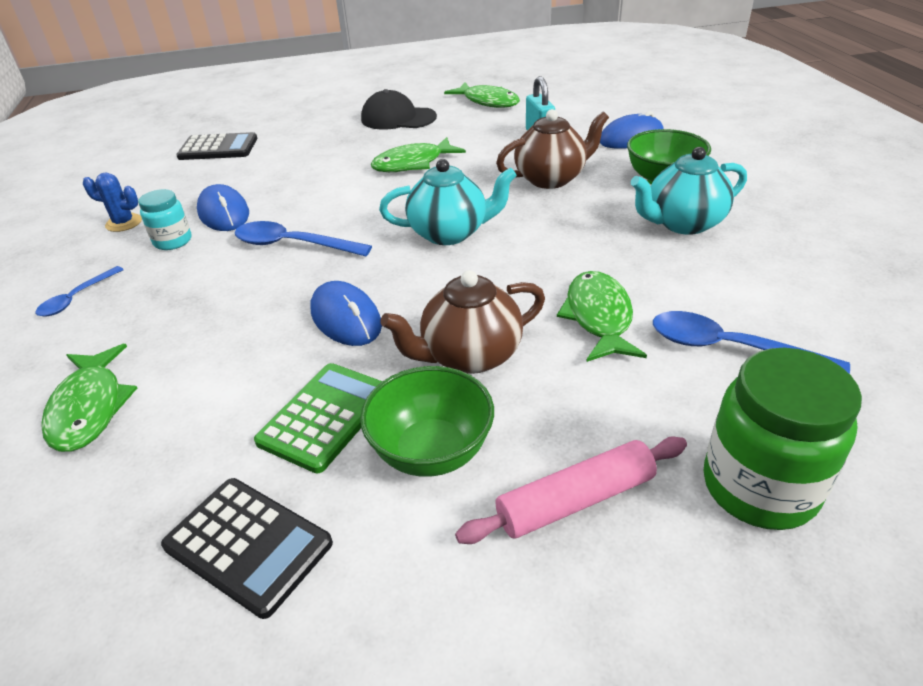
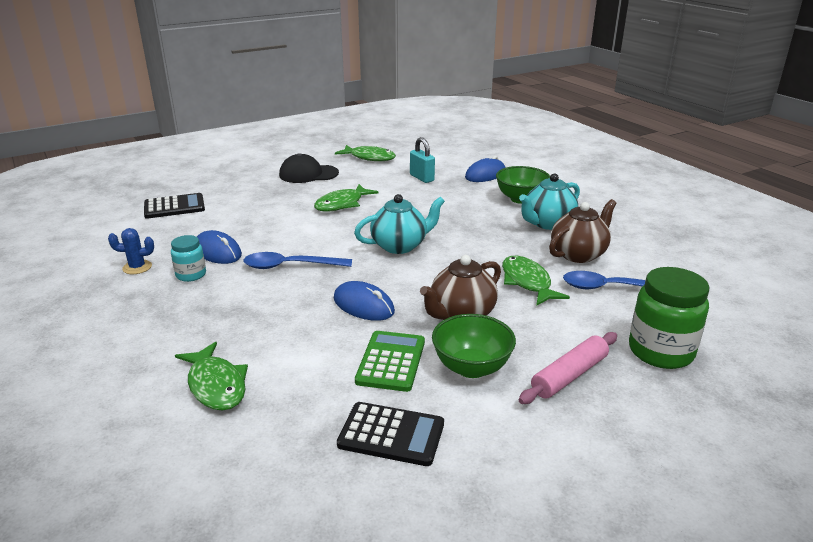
camera: 20 degrees left, 10 degrees down
blue spoon [36,266,124,317] -> none
brown teapot [496,109,609,189] -> brown teapot moved to [549,199,616,263]

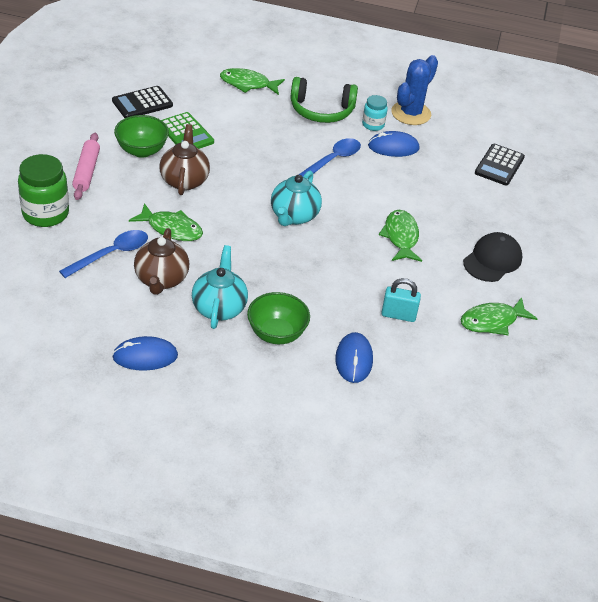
camera: 130 degrees right, 15 degrees up
blue cactus [108,228,154,274] -> blue cactus [391,55,438,125], size x1.87
blue mouse [334,281,395,321] -> blue mouse moved to [112,336,178,371]
none -> green headphones [290,77,358,123]

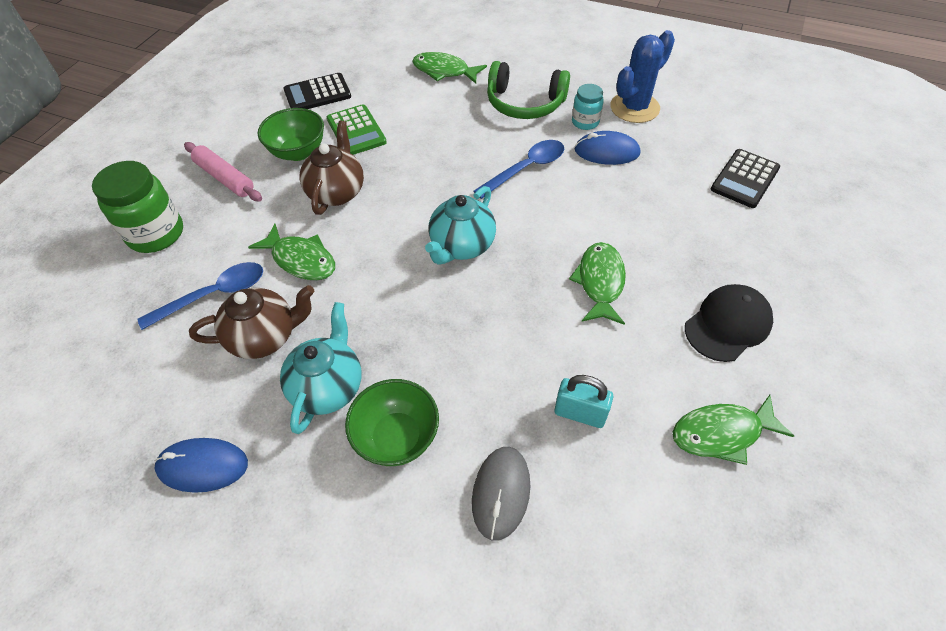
camera: 15 degrees right, 10 degrees up
pink rolling pin [72,133,100,200] -> pink rolling pin turned 60 degrees counterclockwise [184,142,262,201]
brown teapot [134,228,189,295] -> brown teapot turned 120 degrees counterclockwise [189,285,315,359]
blue mouse [335,332,373,383] -> grey mouse [472,447,530,540]

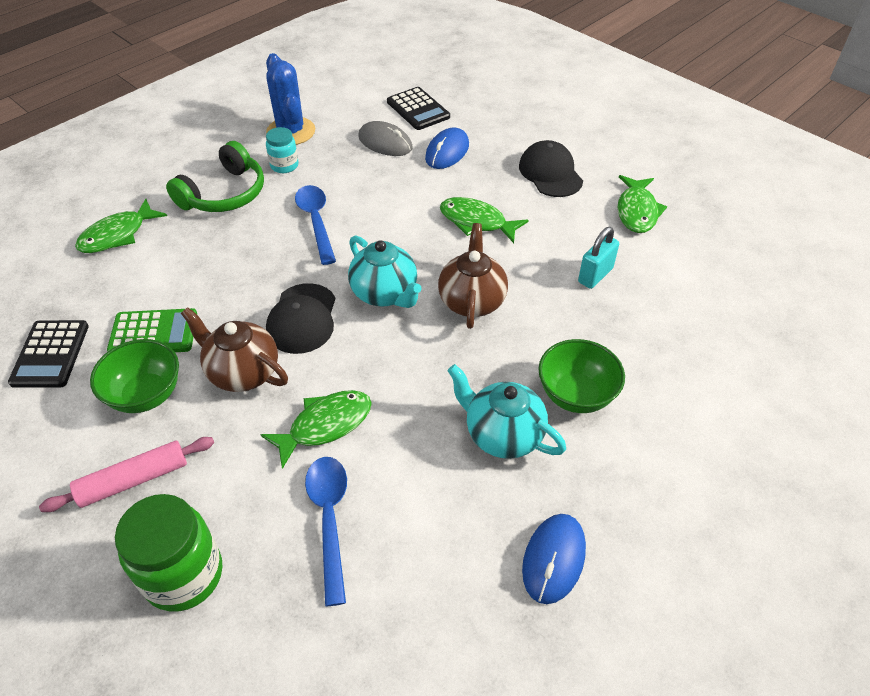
camera: 70 degrees left, 5 degrees down
brown teapot [189,285,315,359] -> brown teapot moved to [438,223,508,329]
grey mouse [472,447,530,540] -> grey mouse moved to [358,121,412,156]
blue mouse [575,131,640,165] -> blue mouse moved to [425,127,469,169]
none -> black cap [266,283,336,354]

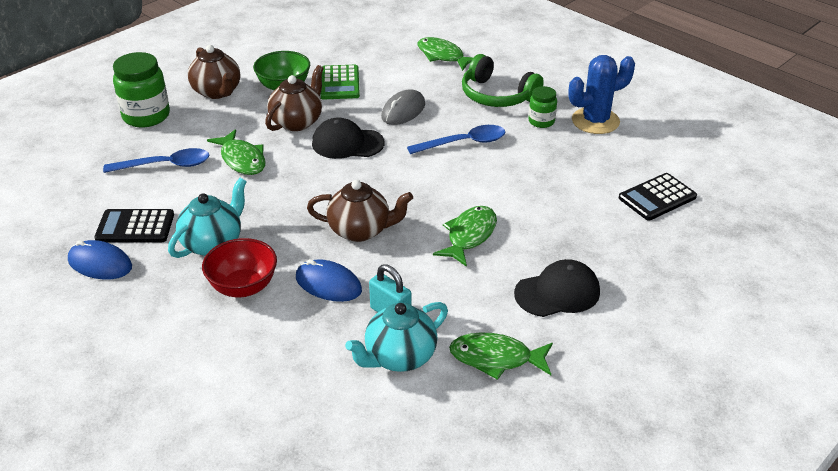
camera: 90 degrees right, 10 degrees down
black calculator [8,320,89,388] -> black calculator moved to [94,209,174,243]
pink rolling pin [39,437,214,512] -> brown teapot [188,45,240,99]
turquoise jar [266,127,299,173] -> green jar [529,86,557,128]
turquoise teapot [348,235,421,308] -> turquoise teapot moved to [345,302,448,372]
grey mouse [358,121,412,156] -> grey mouse moved to [381,89,425,125]
blue mouse [425,127,469,169] -> blue mouse moved to [296,259,362,302]
green bowl [538,339,625,413] -> red bowl [202,238,277,297]

